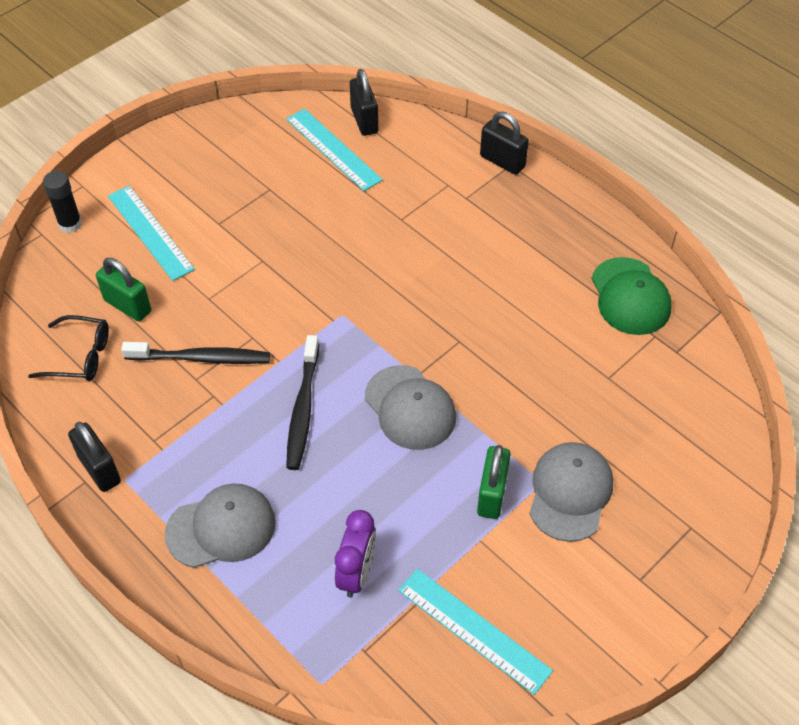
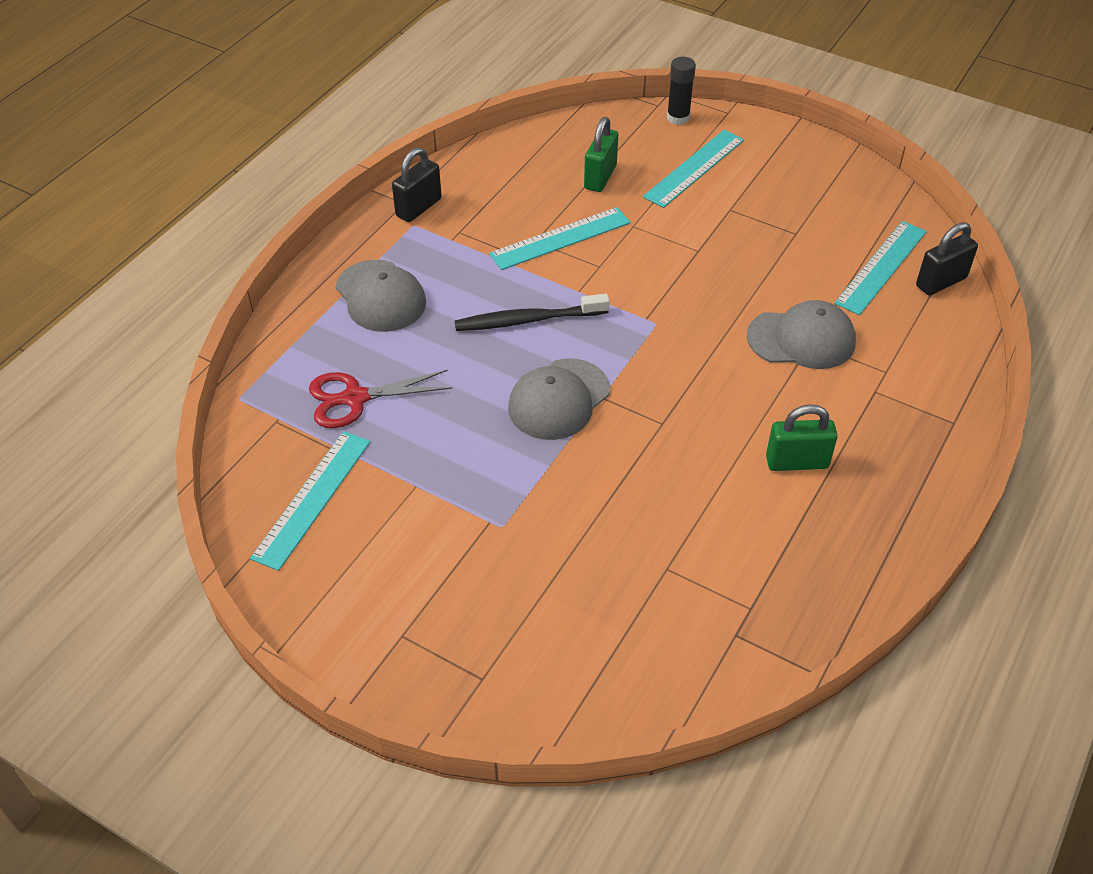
camera: 75 degrees right, 5 degrees down
black glasses [28,315,109,381] -> none
black toothbrush [121,342,270,364] -> turquoise ruler [489,207,631,270]
purple clock [335,510,376,597] -> red scissors [309,370,453,428]
green padlock [477,445,511,519] -> green padlock moved to [766,404,838,471]
black padlock [480,112,529,175] -> none
grey cap [529,442,613,542] -> grey cap moved to [747,300,856,369]
green cap [591,257,672,335] -> none

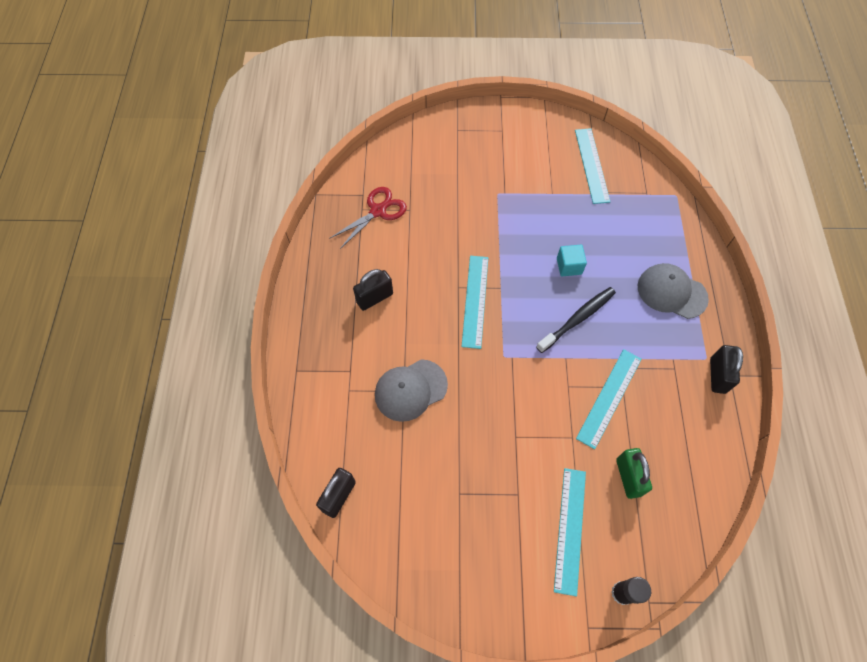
camera: 150 degrees right, 15 degrees up
red scissors [309,370,453,428] -> red scissors moved to [329,187,407,249]
grey cap [508,358,610,440] -> none
green padlock [766,404,838,471] -> black padlock [353,269,393,311]
turquoise ruler [834,221,927,315] -> turquoise ruler moved to [461,256,488,349]
none -> turquoise cube [557,245,587,276]

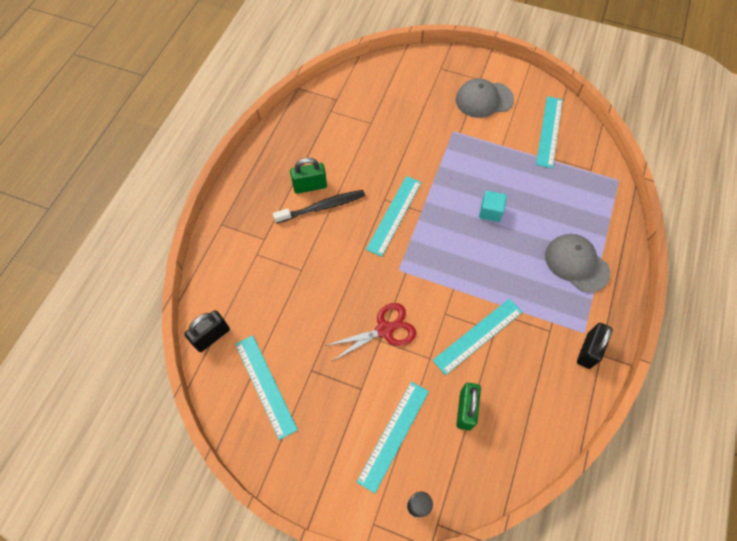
camera: 20 degrees right, 0 degrees up
red scissors [329,187,407,249] -> red scissors moved to [325,303,416,361]
black padlock [353,269,393,311] -> green padlock [290,158,327,194]
grey cap [375,359,448,422] -> grey cap moved to [456,78,514,118]
black toothbrush [536,287,616,353] -> black toothbrush moved to [273,190,365,224]
none -> turquoise ruler [235,335,298,440]

